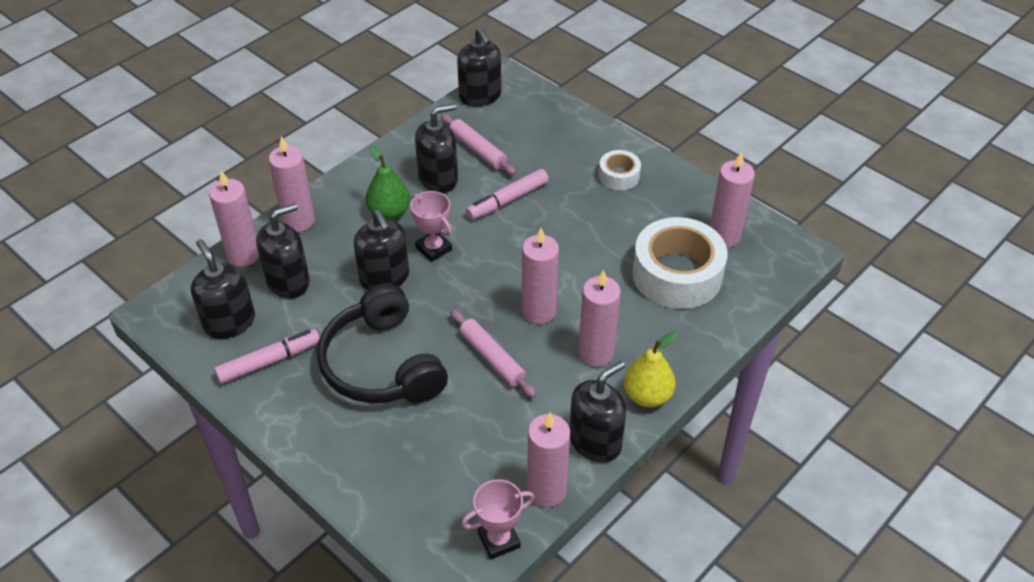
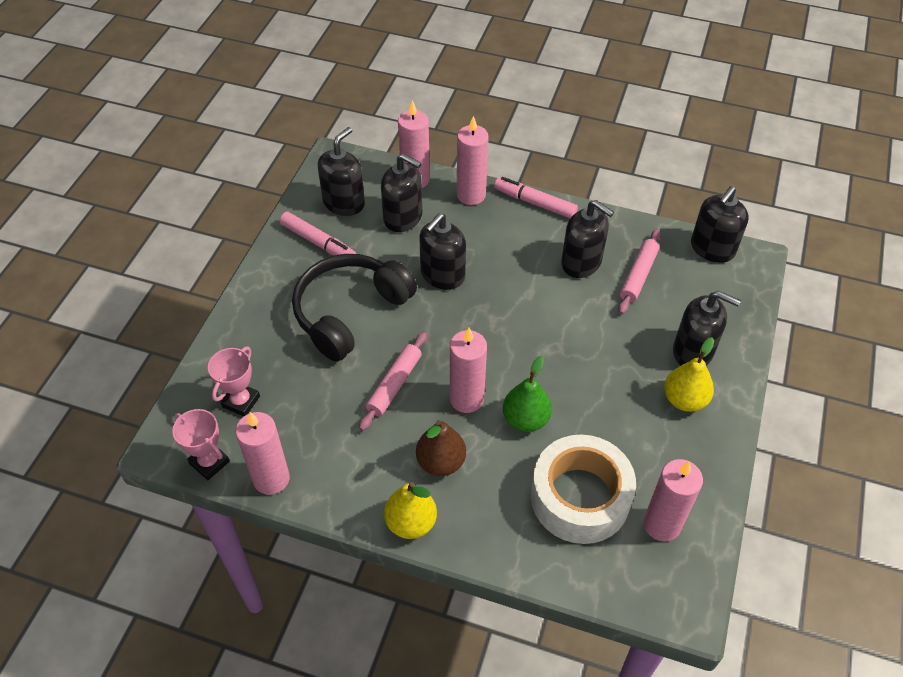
camera: 65 degrees right, 5 degrees up
green pear [366,145,410,220] -> green pear moved to [503,356,552,432]
pink trophy [410,191,452,262] -> pink trophy moved to [208,347,260,416]
pink marker [466,169,549,220] -> pink marker moved to [494,177,578,218]
black soap dispenser [570,361,626,463] -> black soap dispenser moved to [673,291,741,366]
pink candle [579,269,621,367] -> brown pear [416,420,466,476]
white tape [599,150,641,190] -> yellow pear [664,337,714,412]

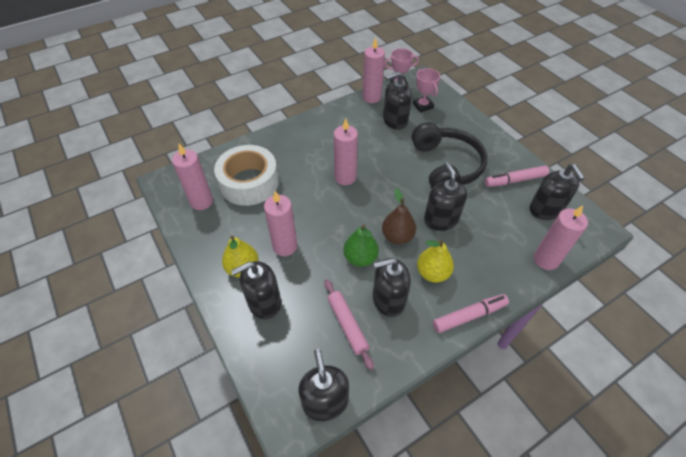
camera: 130 degrees right, 0 degrees up
pink rolling pin [359,332,427,431] -> none
black soap dispenser [381,153,422,232] -> black soap dispenser moved to [383,71,412,130]
yellow pear [384,482,437,539] -> yellow pear moved to [417,239,454,282]
brown pear [416,420,466,476] -> brown pear moved to [382,188,416,244]
pink candle [457,116,489,205] -> pink candle moved to [264,191,297,256]
green pear [503,356,552,432] -> green pear moved to [343,225,379,267]

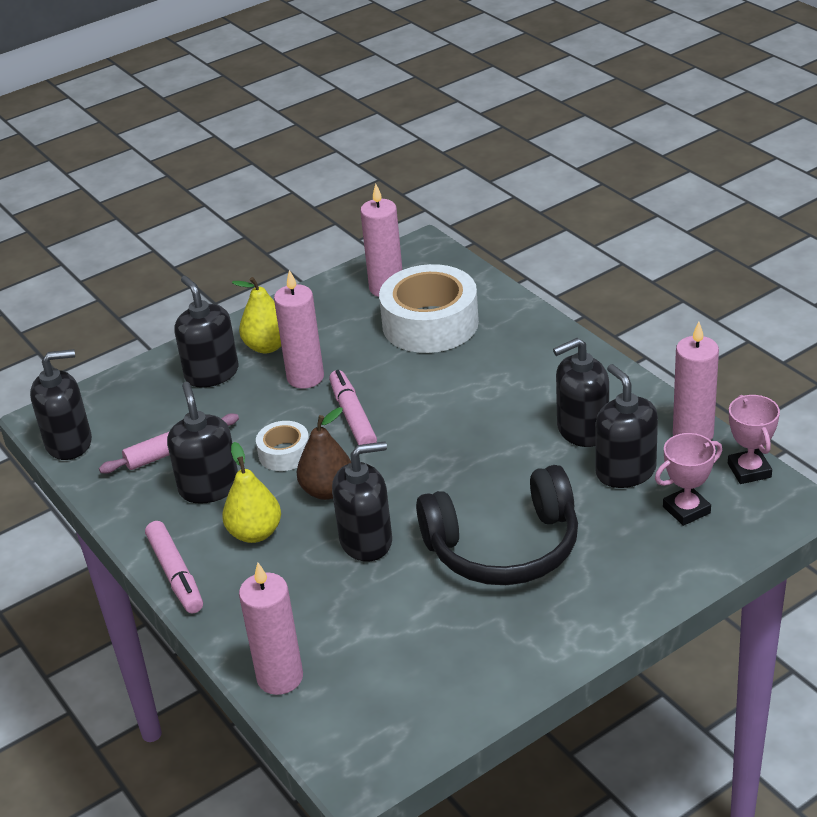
camera: 90 degrees right, 15 degrees down
pink candle [334,119,358,185] -> none
green pear [343,225,379,267] -> white tape [256,421,309,471]
pink marker [485,166,549,187] -> pink marker moved to [329,370,377,445]
black soap dispenser [529,164,585,220] -> black soap dispenser moved to [553,338,609,447]

